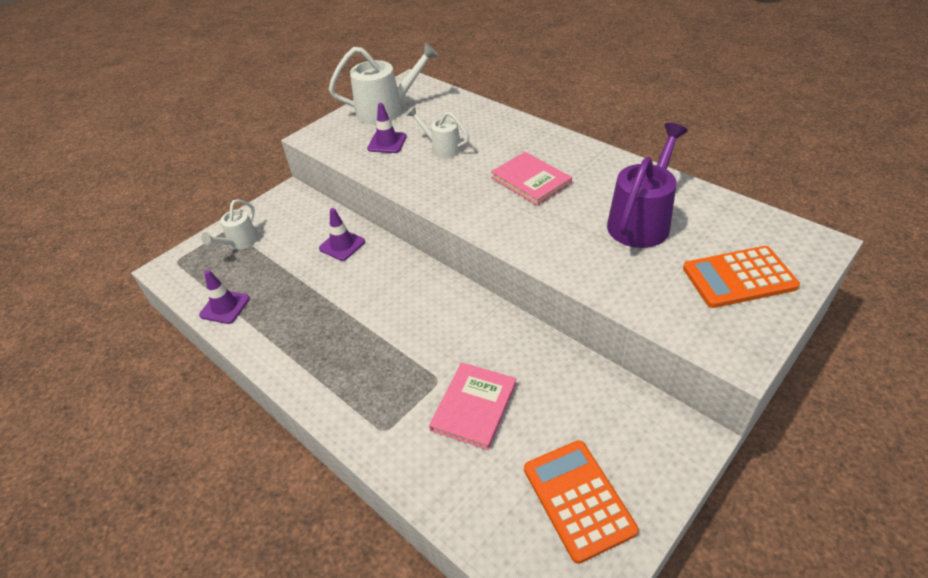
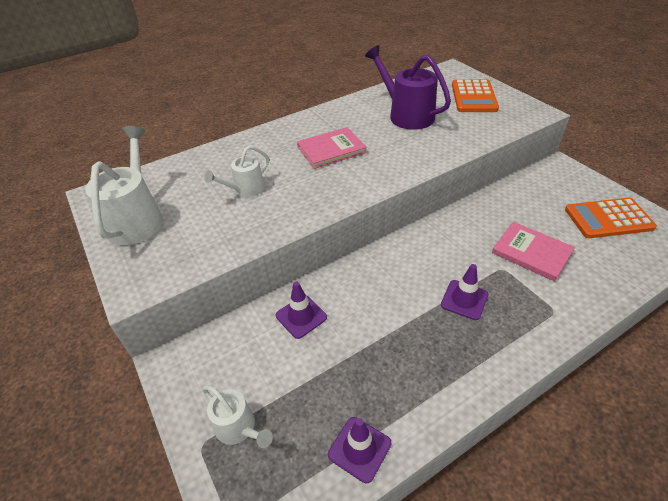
camera: 75 degrees left, 0 degrees up
purple traffic cone [367,103,407,153] -> purple traffic cone moved to [441,264,488,320]

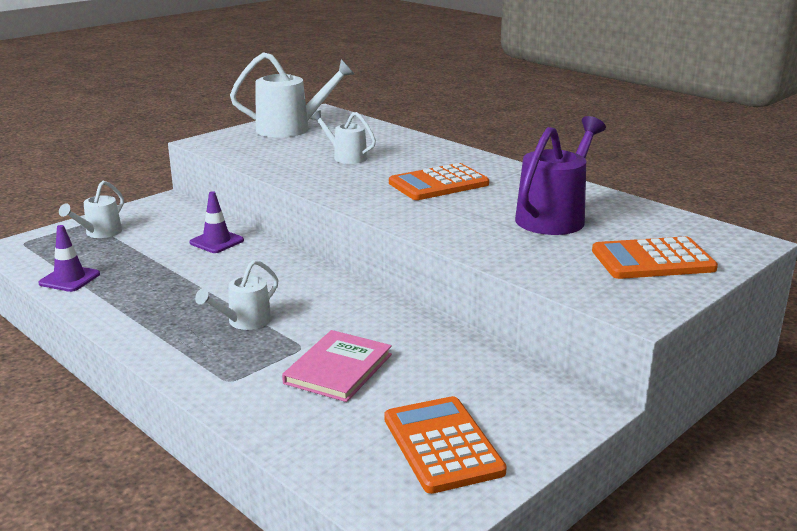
camera: 75 degrees right, 20 degrees down
pink book [297,127,367,169] -> orange calculator [389,163,489,200]
purple traffic cone [441,264,488,320] -> white watering can [195,260,279,330]

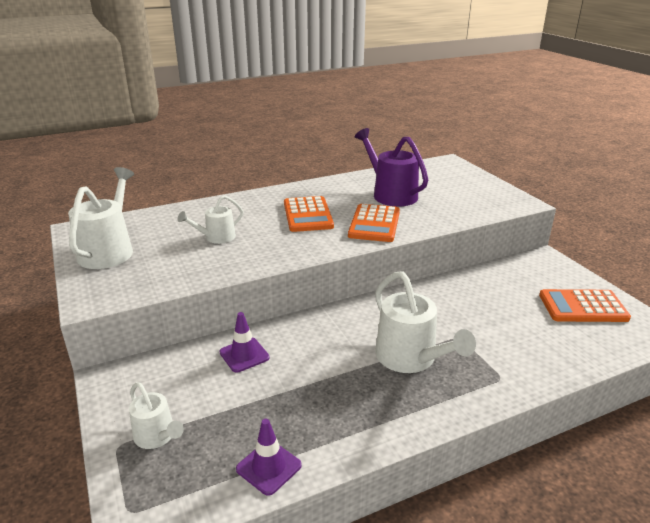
camera: 70 degrees left, 5 degrees up
white watering can [195,260,279,330] -> white watering can [375,271,476,373], size x1.74
pink book [282,330,392,402] -> none
orange calculator [592,236,718,279] -> orange calculator moved to [348,204,400,242]

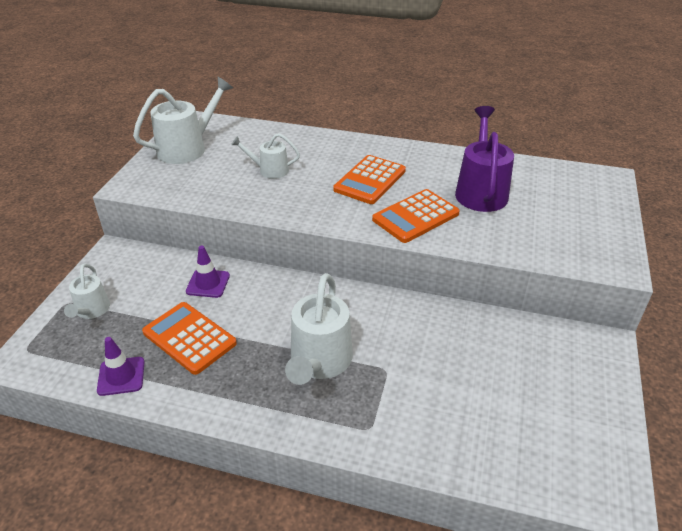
camera: 40 degrees right, 10 degrees up
orange calculator [539,289,631,322] -> orange calculator moved to [142,302,237,375]

